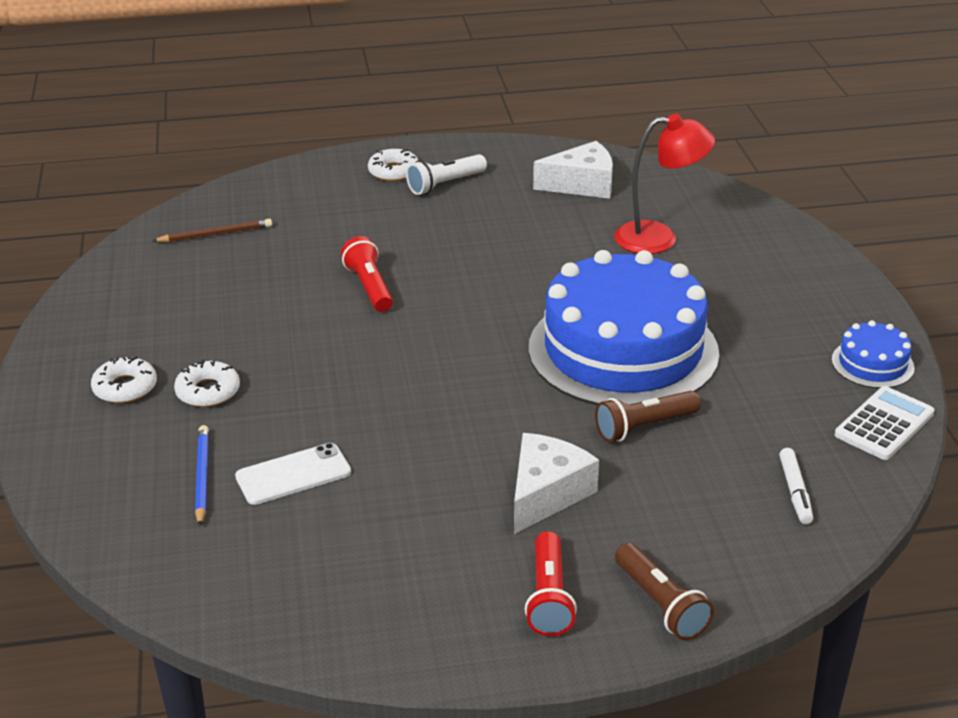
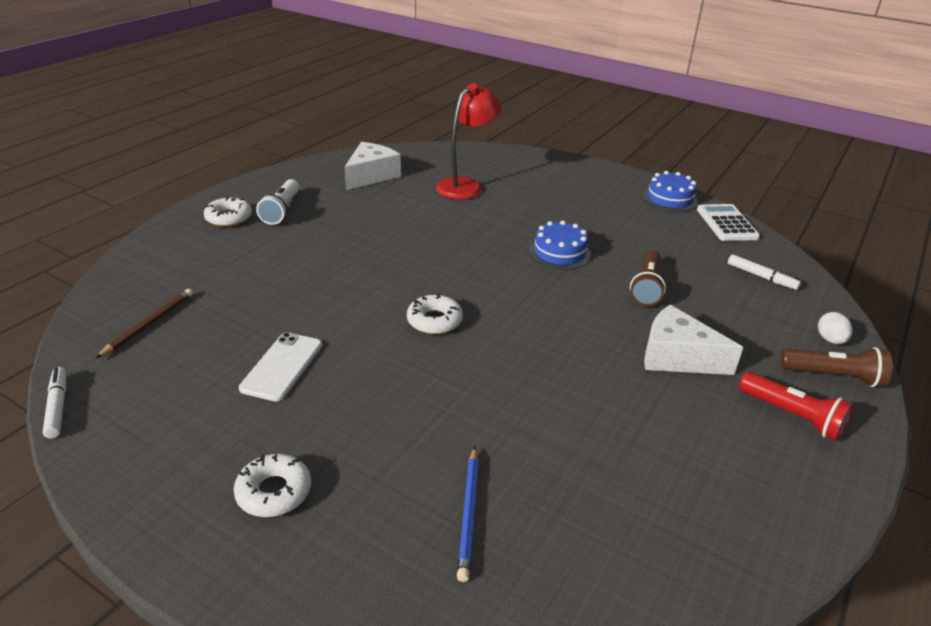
camera: 50 degrees left, 0 degrees up
white donut [174,359,240,407] -> white donut moved to [407,293,463,334]
blue pencil [195,425,209,526] -> blue pencil turned 120 degrees counterclockwise [457,447,479,582]
white phone [235,443,351,505] -> white phone moved to [239,332,322,402]
red flashlight [341,236,393,312] -> none
white cheese [514,433,599,534] -> white cheese turned 45 degrees counterclockwise [644,305,743,375]
blue cake [529,250,719,405] -> blue cake [529,220,591,270], size x0.42
none -> white marker [43,367,66,439]
none -> white egg [818,312,852,344]

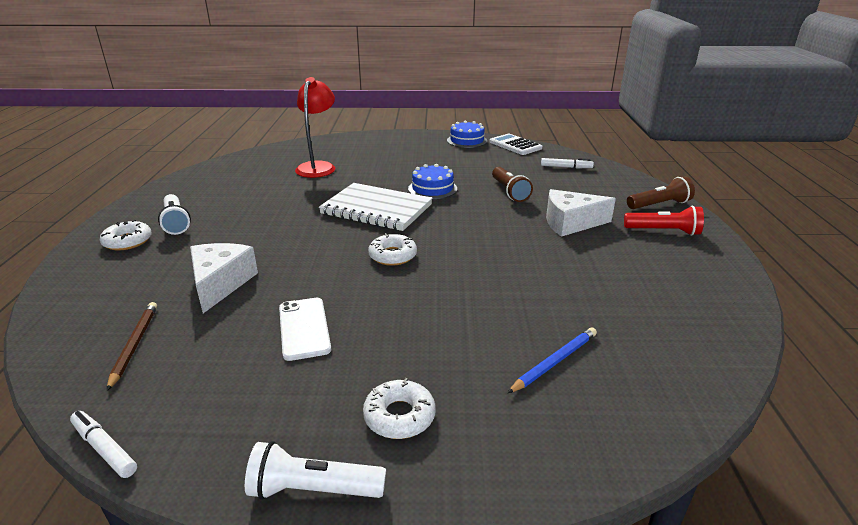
camera: 30 degrees left, 5 degrees down
white cheese [344,142,401,190] -> white cheese moved to [190,243,258,313]
blue pencil [457,447,479,582] -> blue pencil turned 105 degrees counterclockwise [508,327,597,393]
white egg [818,312,852,344] -> none
none -> white flashlight [245,441,386,500]
none -> white notebook [319,183,433,231]

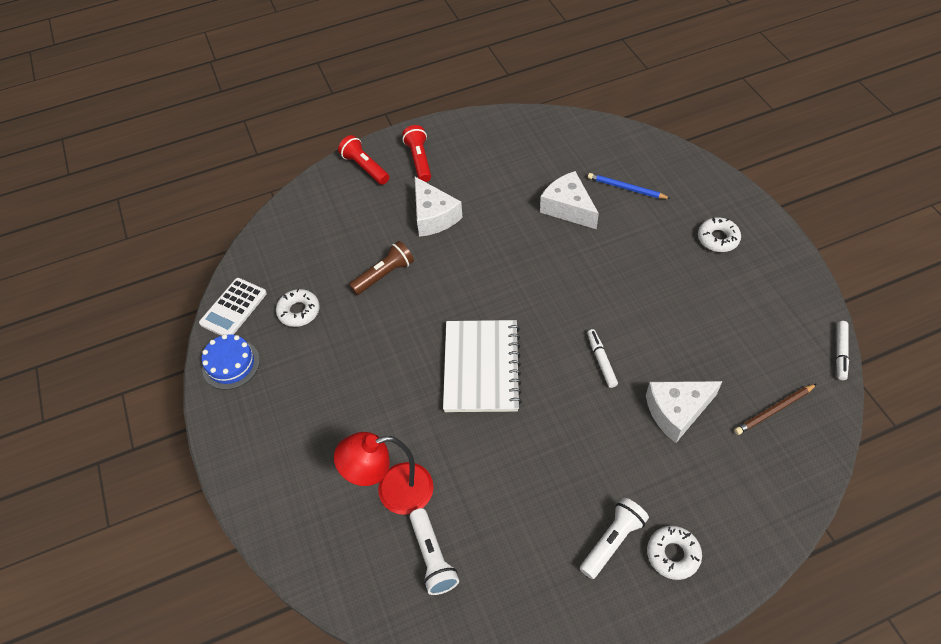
camera: 110 degrees left, 25 degrees up
white flashlight [245,441,386,500] -> white flashlight moved to [410,508,459,595]
white phone [279,298,331,361] -> none
white donut [368,233,417,266] -> white donut moved to [276,289,319,327]
blue cake [408,164,457,199] -> none
white marker [541,158,594,168] -> white marker moved to [587,329,618,388]
brown flashlight [627,176,695,209] -> red flashlight [338,135,389,185]
none -> white cheese [540,171,599,229]

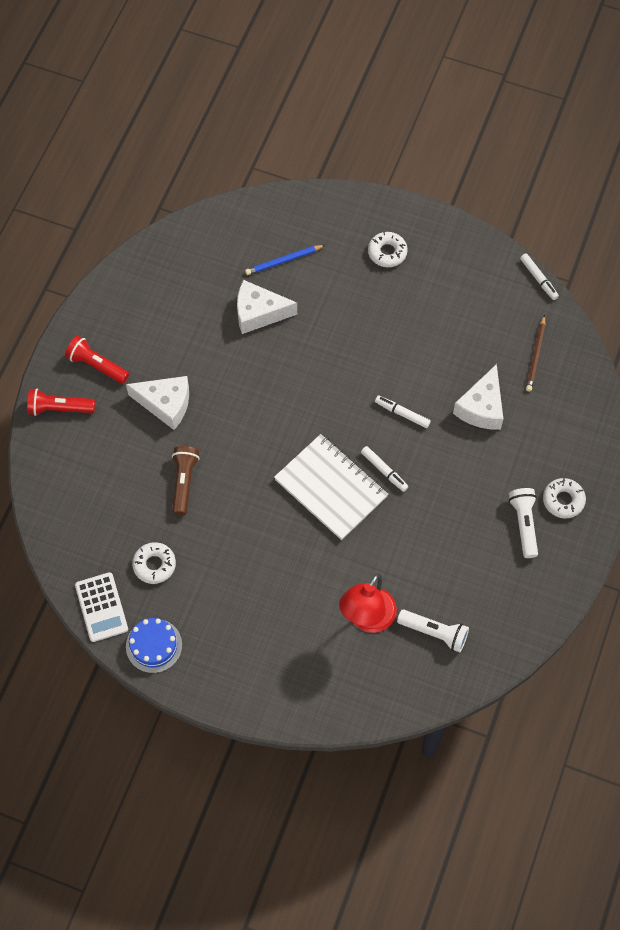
camera: 50 degrees left, 10 degrees up
none -> white marker [361,446,408,492]

